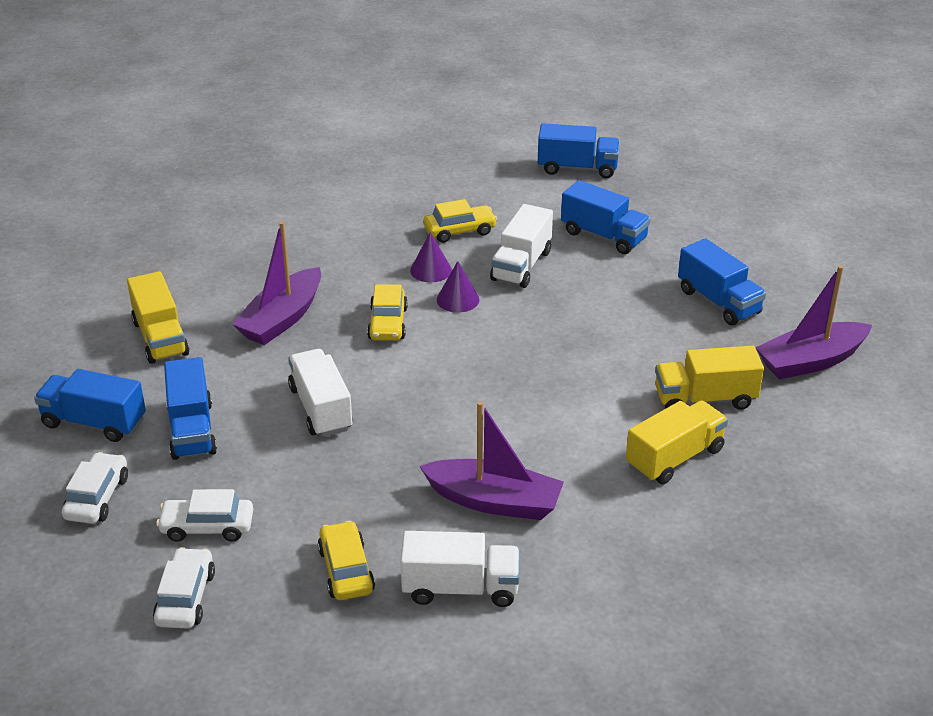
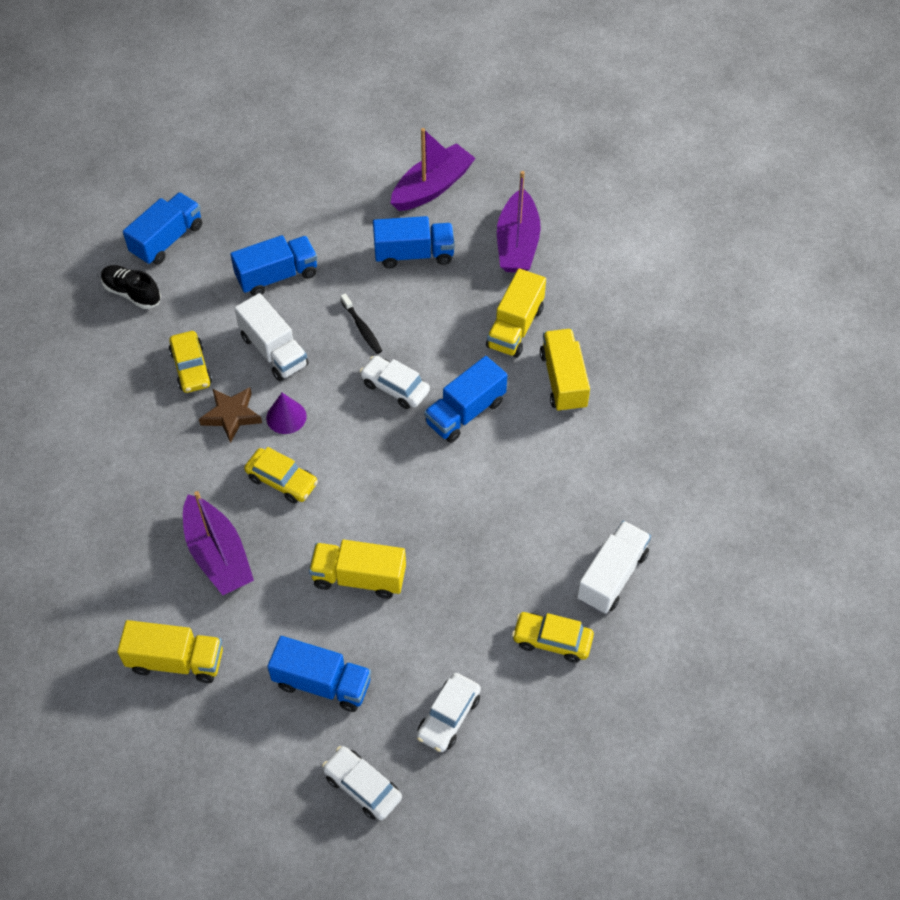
camera: 60 degrees left, 20 degrees up
blue truck [34,369,146,442] -> blue truck moved to [424,356,507,443]
white car [153,547,215,629] -> white car moved to [360,356,430,409]
white truck [288,349,353,437] -> yellow truck [309,540,406,599]
purple cone [410,232,452,282] -> brown star [199,387,262,443]
purple boat [419,401,564,520] -> purple boat moved to [391,128,476,211]
yellow car [423,199,497,243] -> yellow car turned 150 degrees clockwise [169,331,212,393]
none -> black shoe [101,265,161,309]
none -> black toothbrush [341,293,382,354]

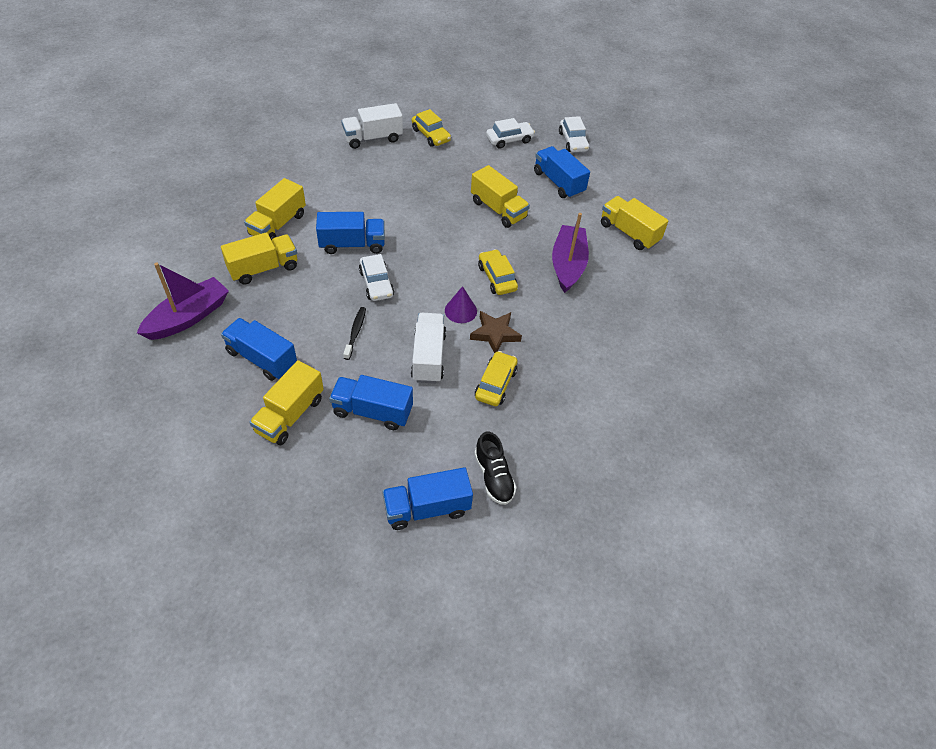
camera: 145 degrees left, 5 degrees down
purple boat [391,128,476,211] -> none
none -> yellow truck [249,360,324,445]

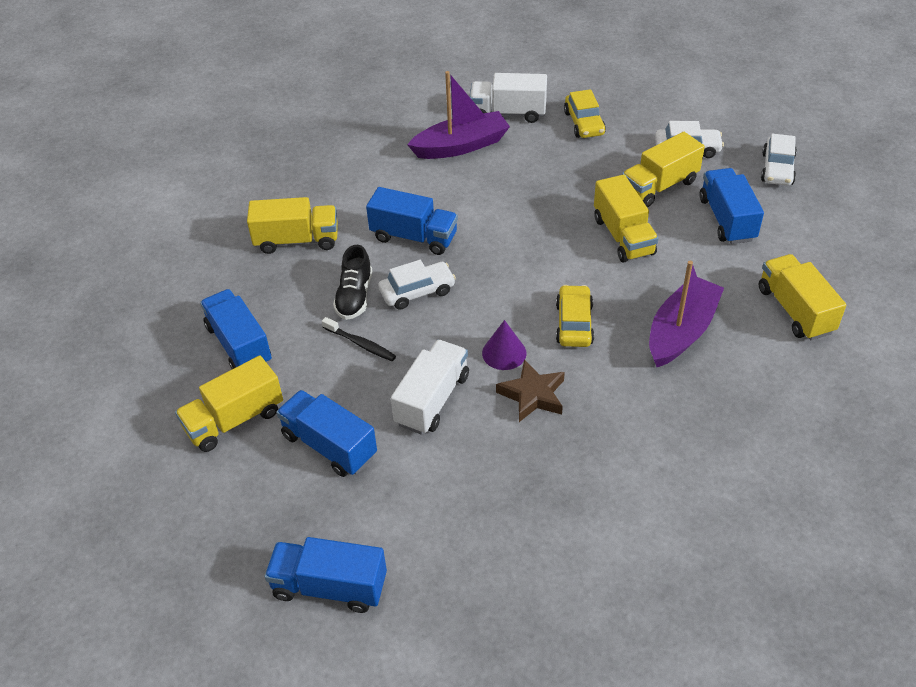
camera: 30 degrees right, 5 degrees down
purple boat [137,262,229,340] -> purple boat moved to [407,71,510,159]
yellow truck [244,178,306,240] -> yellow truck moved to [622,132,705,207]
black toothbrush [343,307,366,360] -> black toothbrush turned 90 degrees clockwise [322,317,396,361]
white car [359,254,394,301] -> white car turned 120 degrees counterclockwise [378,260,456,310]
black shoe [474,431,517,505] -> black shoe moved to [333,245,372,320]
yellow car [475,351,518,406] -> none

